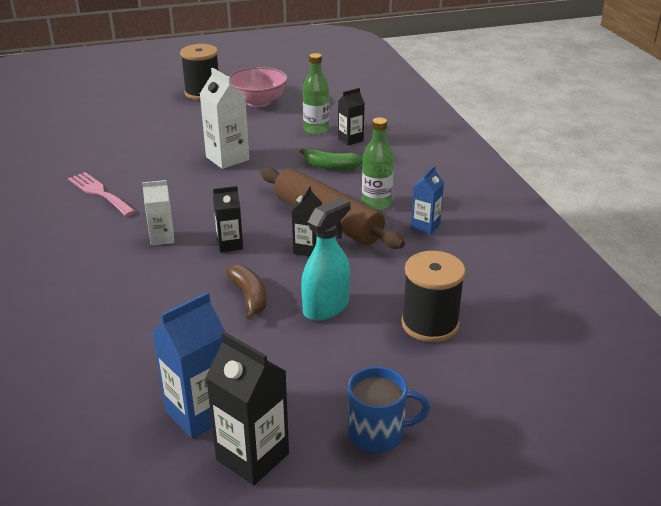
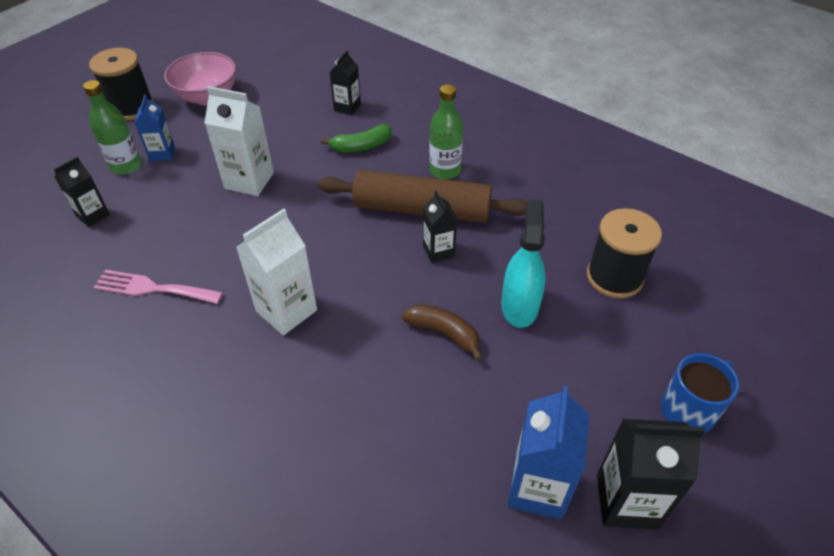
camera: 35 degrees left, 15 degrees up
white carton [142,180,174,246] -> white carton [236,209,317,335], size x1.63
black carton [213,186,243,252] -> black carton moved to [54,157,110,227]
green bottle [303,53,329,135] -> green bottle moved to [83,80,142,175]
blue carton [411,166,444,234] -> blue carton moved to [134,95,175,161]

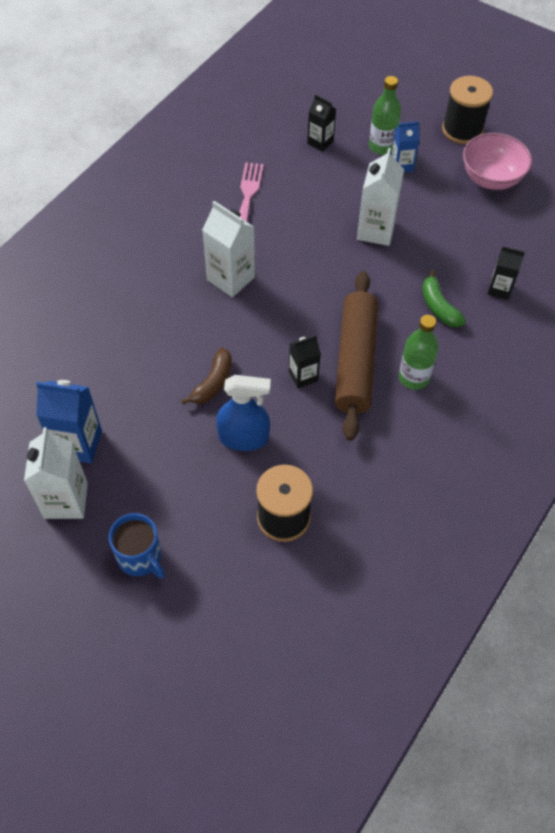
camera: 85 degrees right, 10 degrees up
turquoise spray bottle [501,199,546,328] -> blue spray bottle [216,375,271,451]
black carton [597,419,705,530] -> white carton [24,427,88,519]

